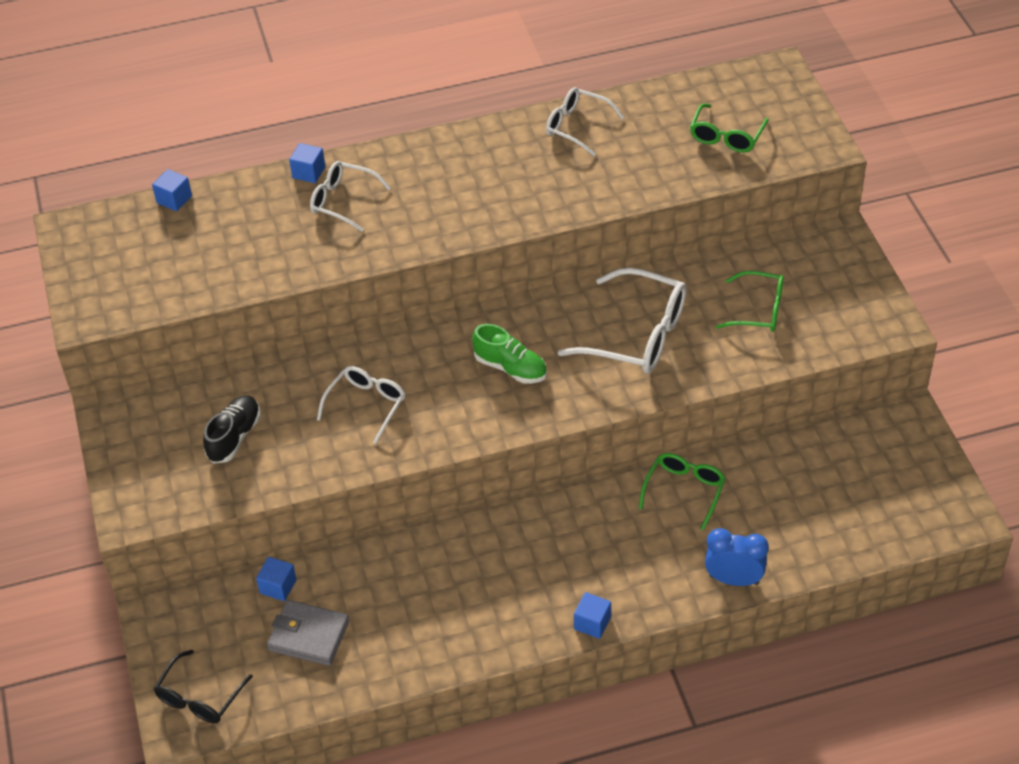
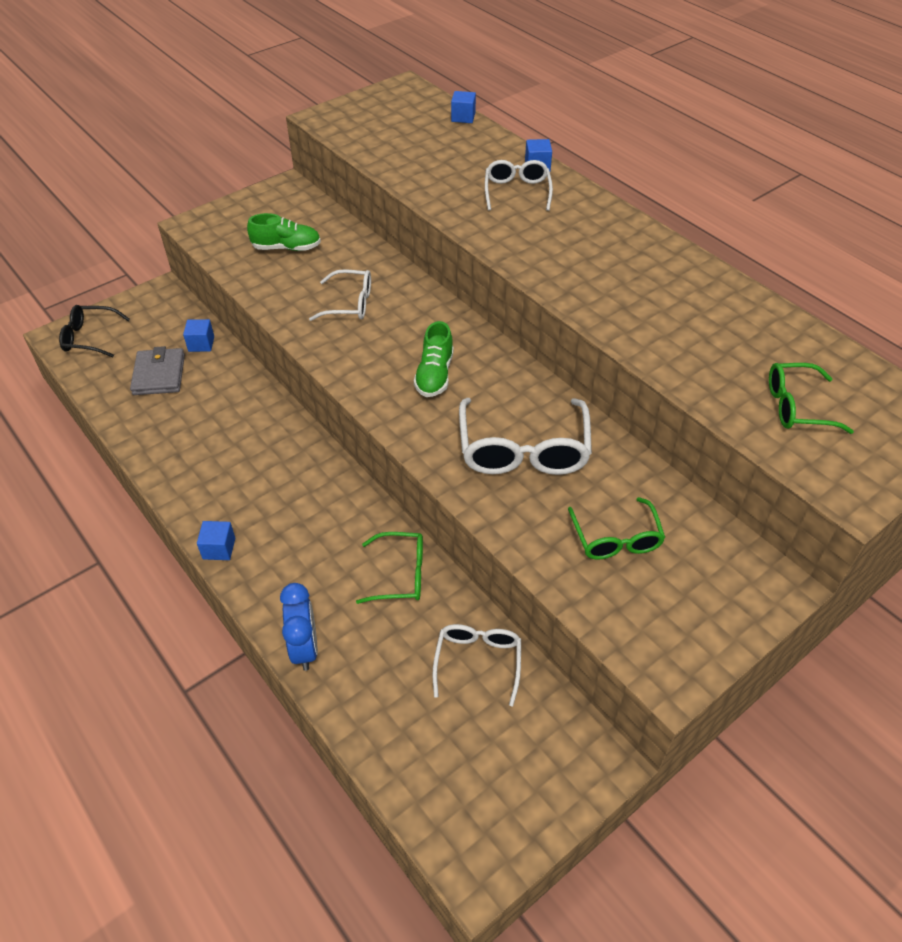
camera: 65 degrees right, 0 degrees up
black shoe [203,396,261,463] -> green shoe [247,213,321,251]
white glasses [546,87,624,156] -> white glasses moved to [432,624,521,706]

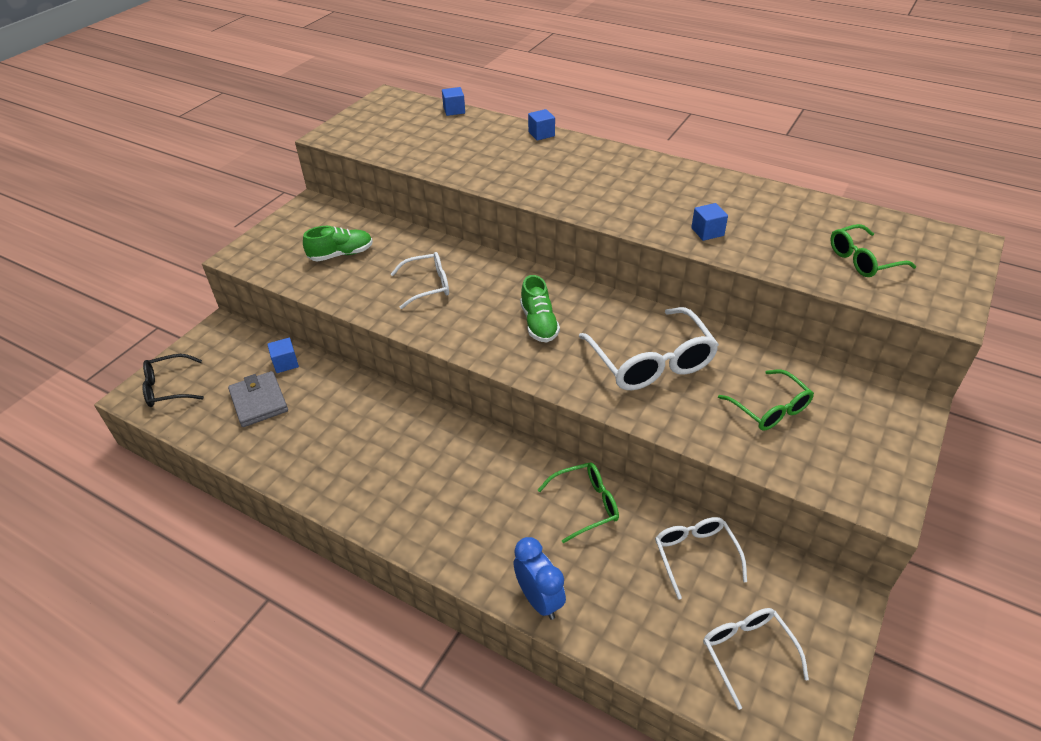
camera: 20 degrees left, 5 degrees down
blue cube [197,521,235,560] -> blue cube moved to [691,203,728,241]
white glasses [485,160,553,211] -> white glasses moved to [703,608,809,710]

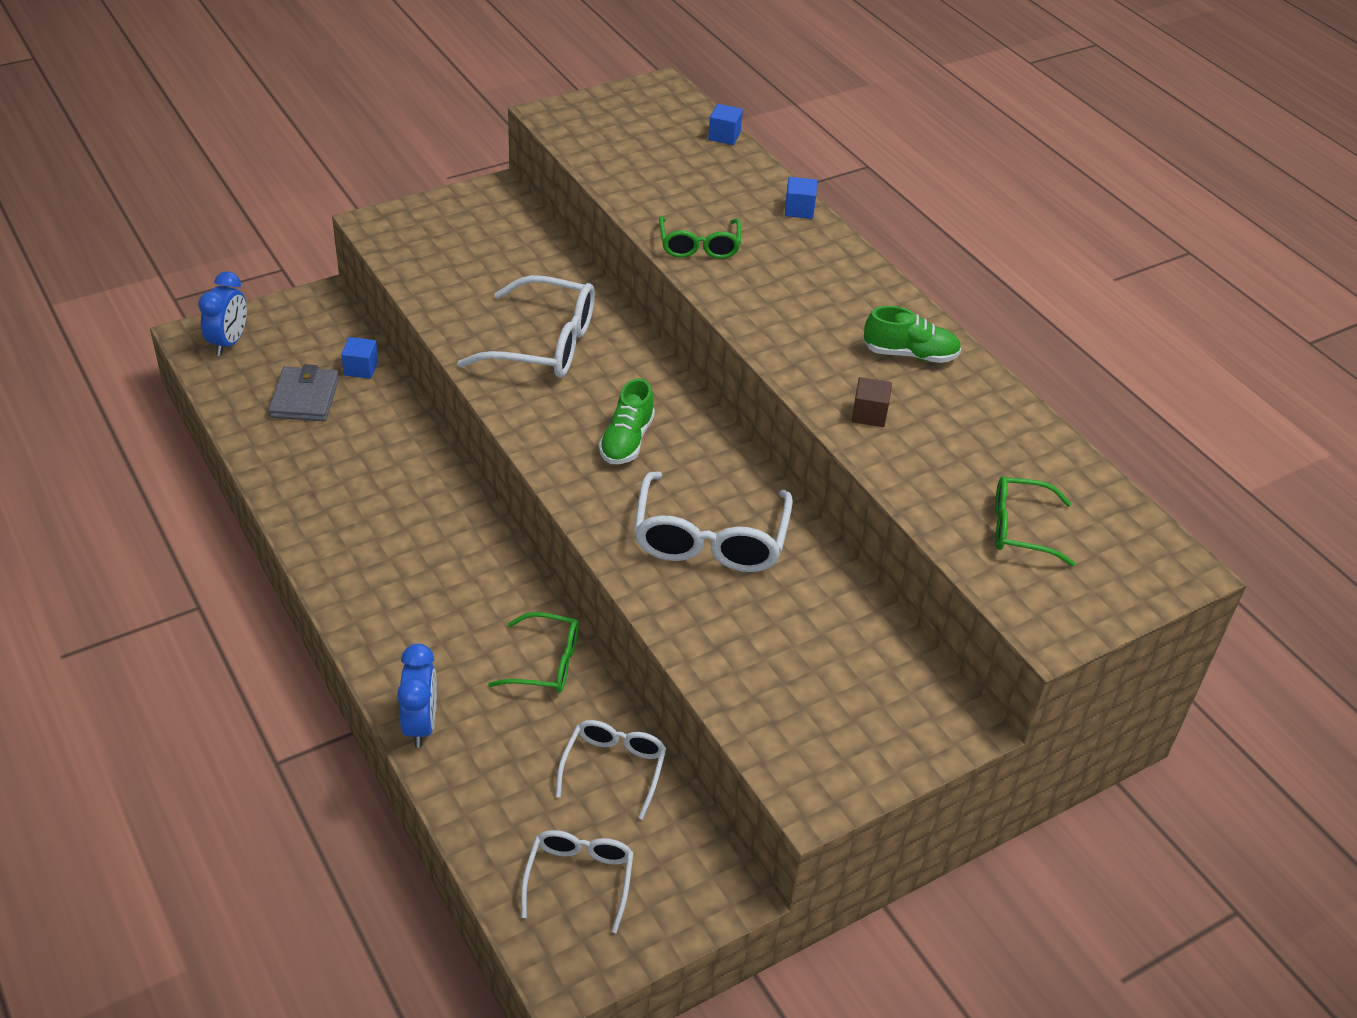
camera: 25 degrees right, 0 degrees up
black glasses [142,354,204,407] -> blue clock [198,271,247,356]
green shoe [303,226,373,261] -> green shoe moved to [864,306,961,363]
white glasses [391,252,449,309] -> white glasses [457,275,595,378], size x1.65
blue cube [691,203,728,241] -> brown cube [851,377,892,427]
green glasses [718,370,814,431] -> green glasses moved to [659,216,741,259]

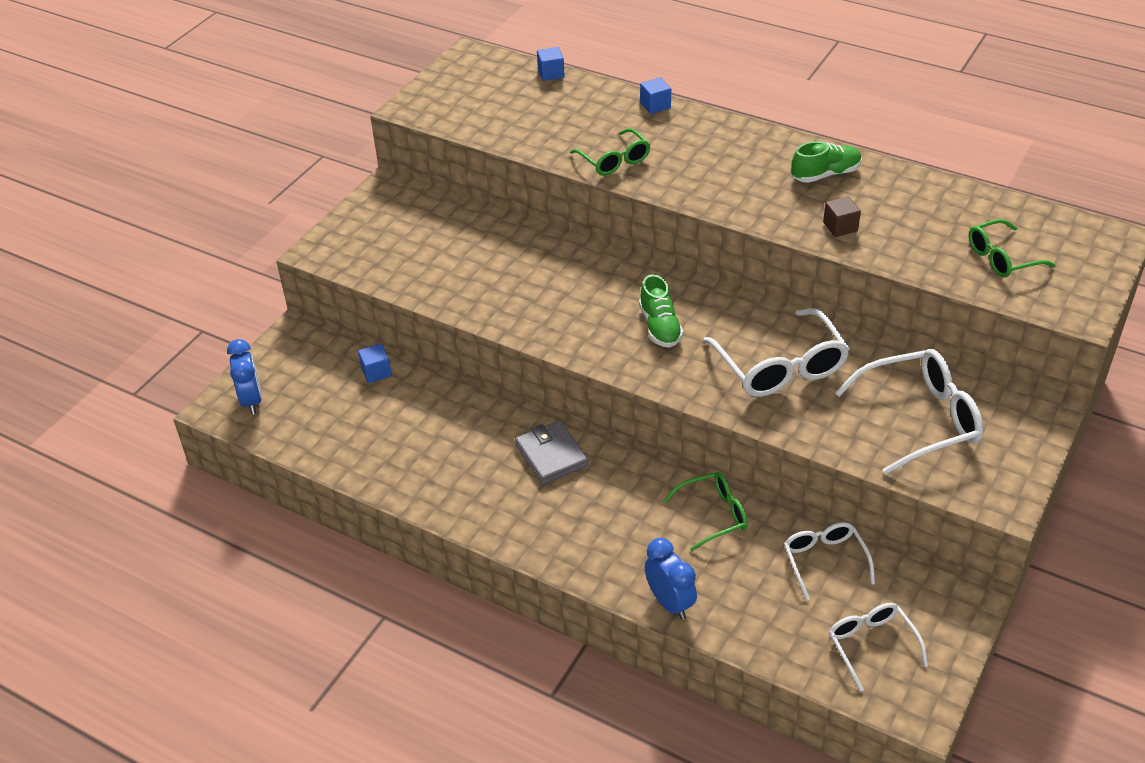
camera: 25 degrees left, 0 degrees up
grey wallet [268,364,339,422] -> grey wallet moved to [515,420,588,484]
white glasses [457,275,595,378] -> white glasses moved to [835,349,983,475]

